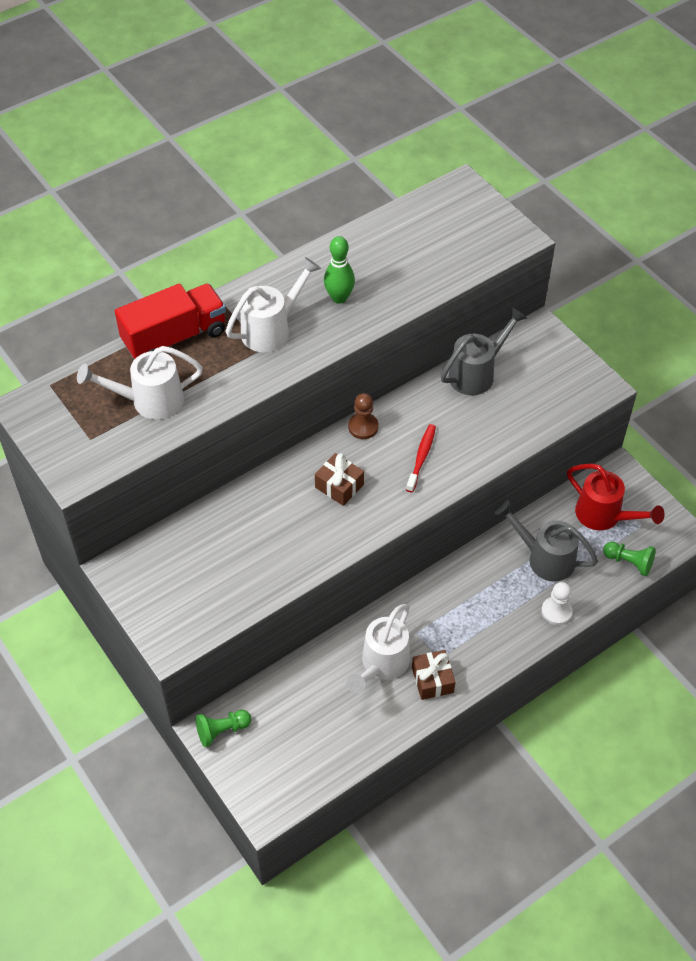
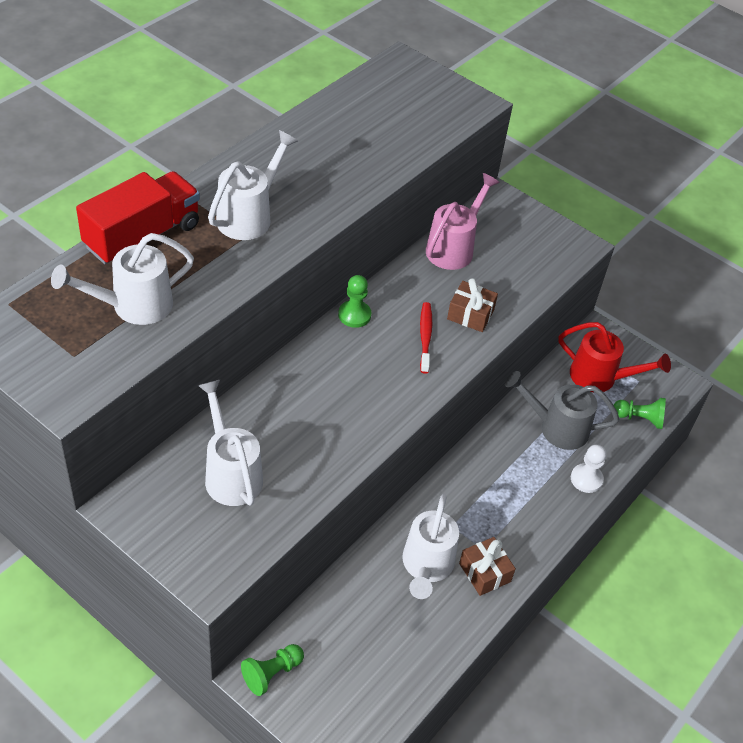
camera: 20 degrees left, 5 degrees down
brown gift [315,453,364,506] -> brown gift moved to [447,278,498,332]
green bowling pin [324,236,355,304] -> none
brown pawn [348,393,379,439] -> green pawn [338,275,371,328]
grey watering can [441,307,527,395] -> pink watering can [426,173,500,270]
none -> white watering can [198,380,263,506]

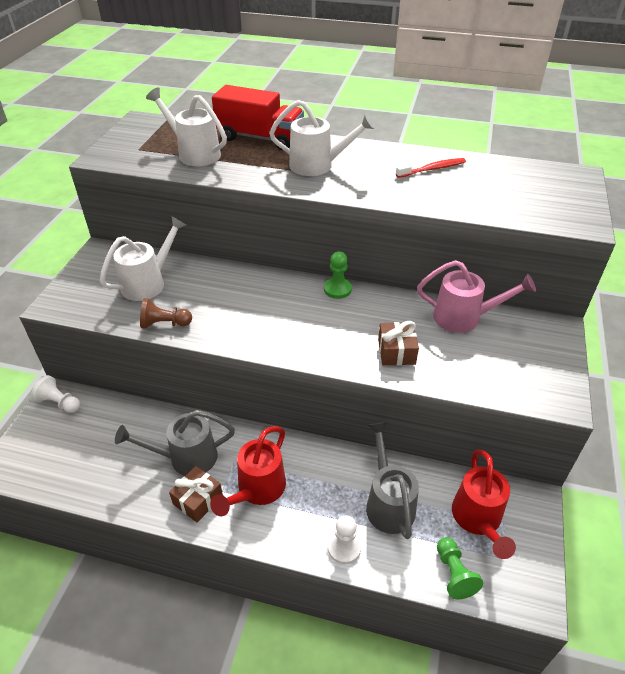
camera: 70 degrees right, 5 degrees down
green pawn [241,644,304,696] -> white pawn [31,375,80,413]
white watering can [402,494,459,599] -> grey watering can [115,410,235,476]
red toothbrush [420,302,432,374] -> red toothbrush moved to [396,158,466,178]
none -> brown pawn [140,298,192,329]
none -> red watering can [210,426,286,516]

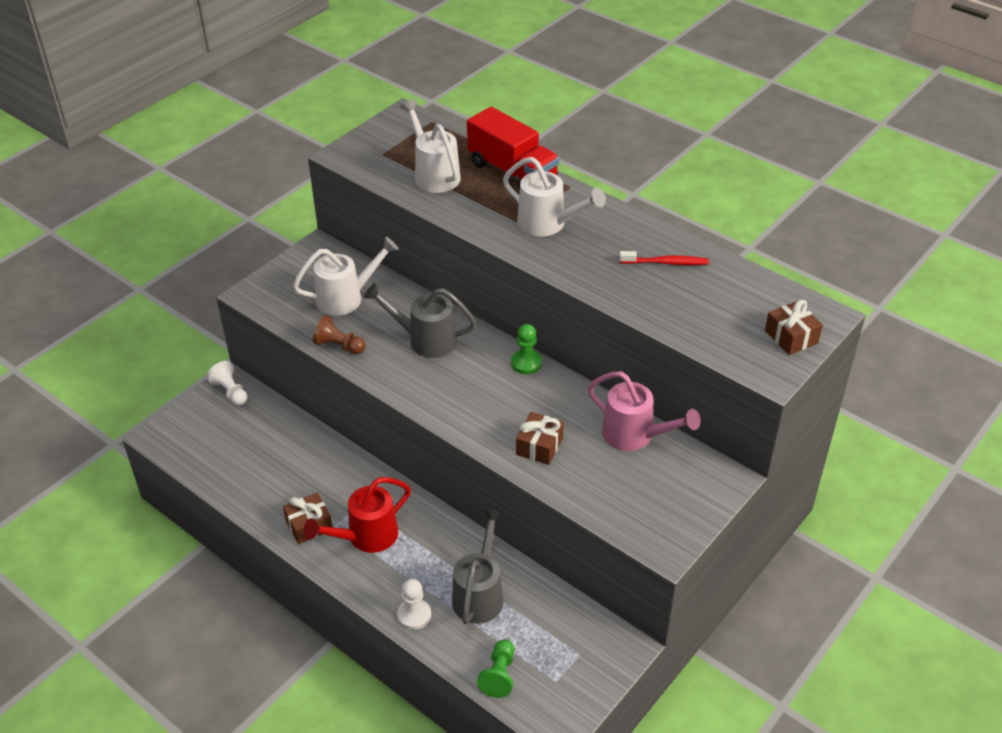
camera: 25 degrees right, 0 degrees up
grey watering can [115,410,235,476] -> grey watering can moved to [363,283,476,358]
red watering can [452,449,516,559] -> none
none -> brown gift [765,300,823,355]

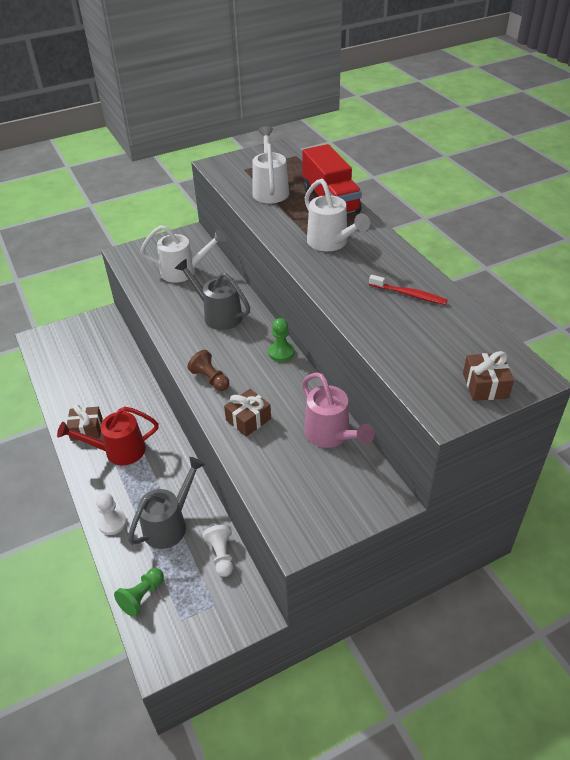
camera: 25 degrees right, 0 degrees up
white pawn [206,361,247,406] -> white pawn moved to [203,525,233,577]
brown pawn [313,315,366,355] -> brown pawn moved to [188,350,229,391]

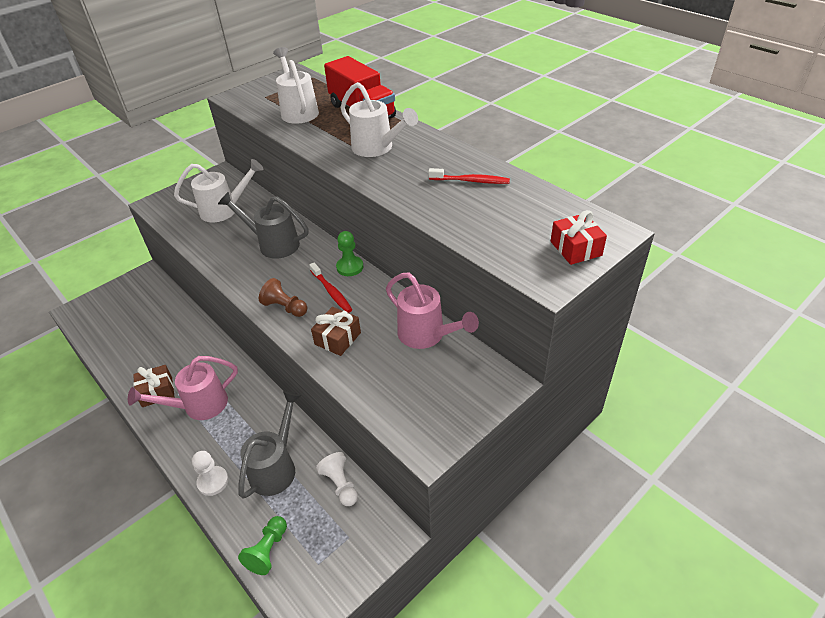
camera: 15 degrees left, 0 degrees up
red watering can [57,407,159,466] -> pink watering can [128,356,238,420]
brown gift [463,351,514,401] -> red gift [551,210,607,265]
none -> red toothbrush [309,263,353,313]

